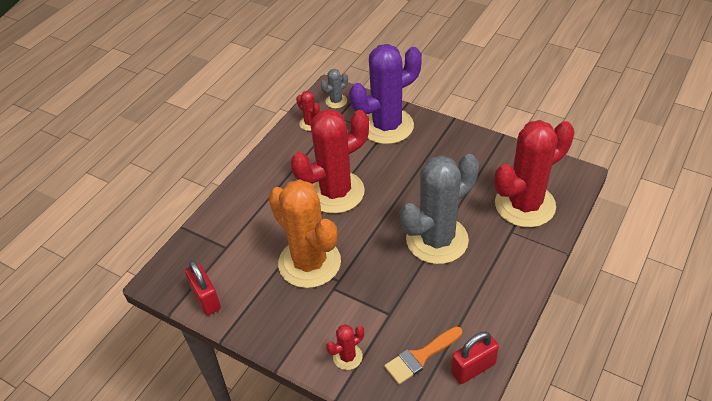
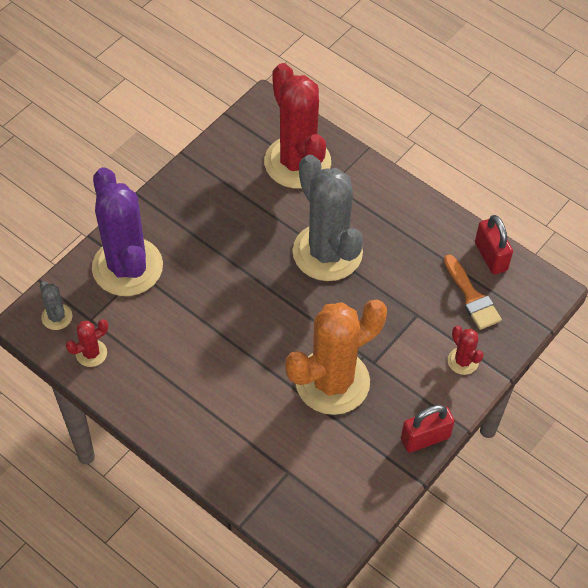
camera: 85 degrees left, 10 degrees up
red padlock [185,260,221,315] -> red padlock moved to [401,405,455,453]
red cactus [291,109,369,214] -> none

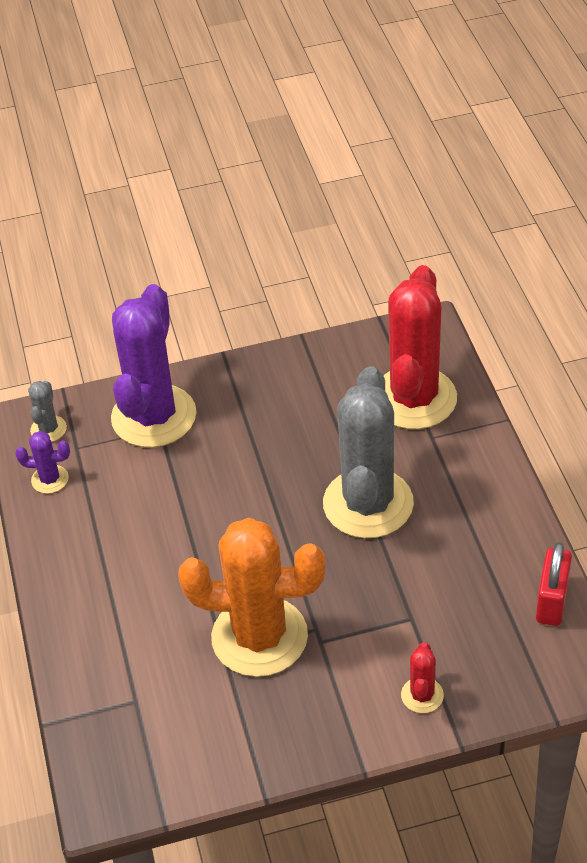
camera: 40 degrees right, 10 degrees down
red cactus [66,319,108,367] -> purple cactus [15,431,70,494]
red padlock [401,405,455,453] -> none
orange brush [444,255,502,330] -> none

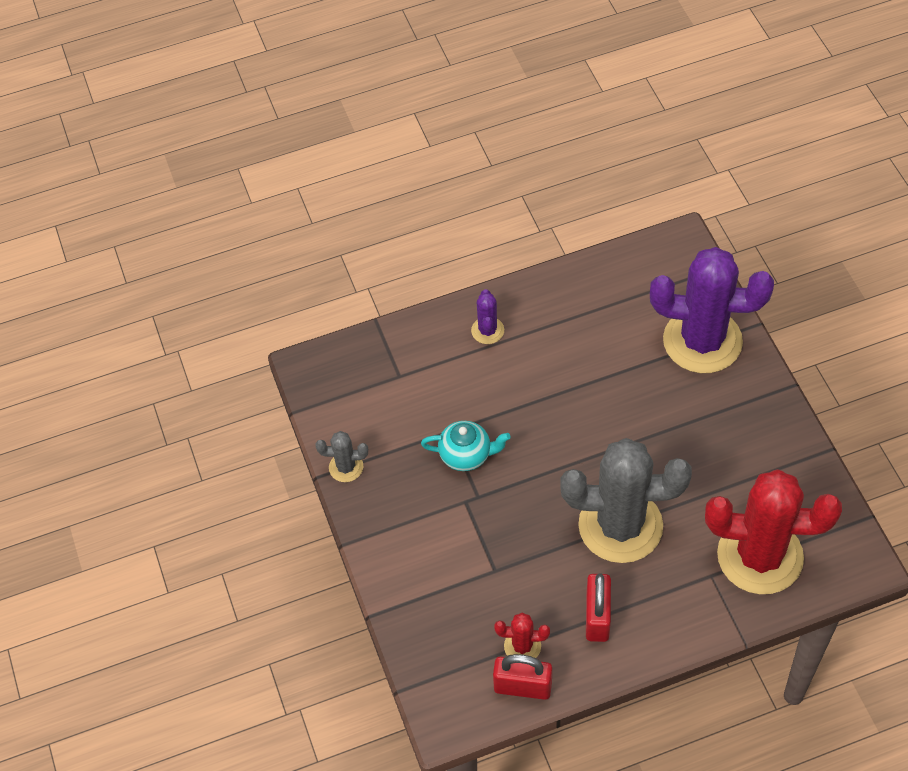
camera: 85 degrees right, 10 degrees up
purple cactus [15,431,70,494] -> purple cactus moved to [471,289,504,344]
grey cactus [28,381,67,442] -> grey cactus moved to [316,431,368,482]
orange cactus [178,518,325,677] -> turquoise teapot [421,421,511,471]
red cactus [401,642,444,713] -> red cactus moved to [494,612,550,658]
none -> red padlock [586,573,611,642]

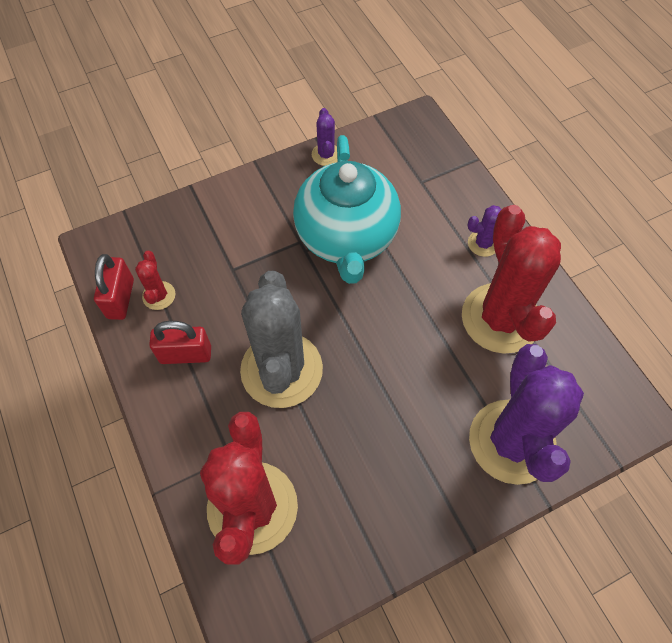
camera: 80 degrees right, 5 degrees up
grey cactus [316,431,368,482] -> purple cactus [312,108,337,166]
turquoise teapot [421,421,511,471] -> turquoise teapot [293,135,401,284], size x2.17
none -> red cactus [462,205,561,354]

